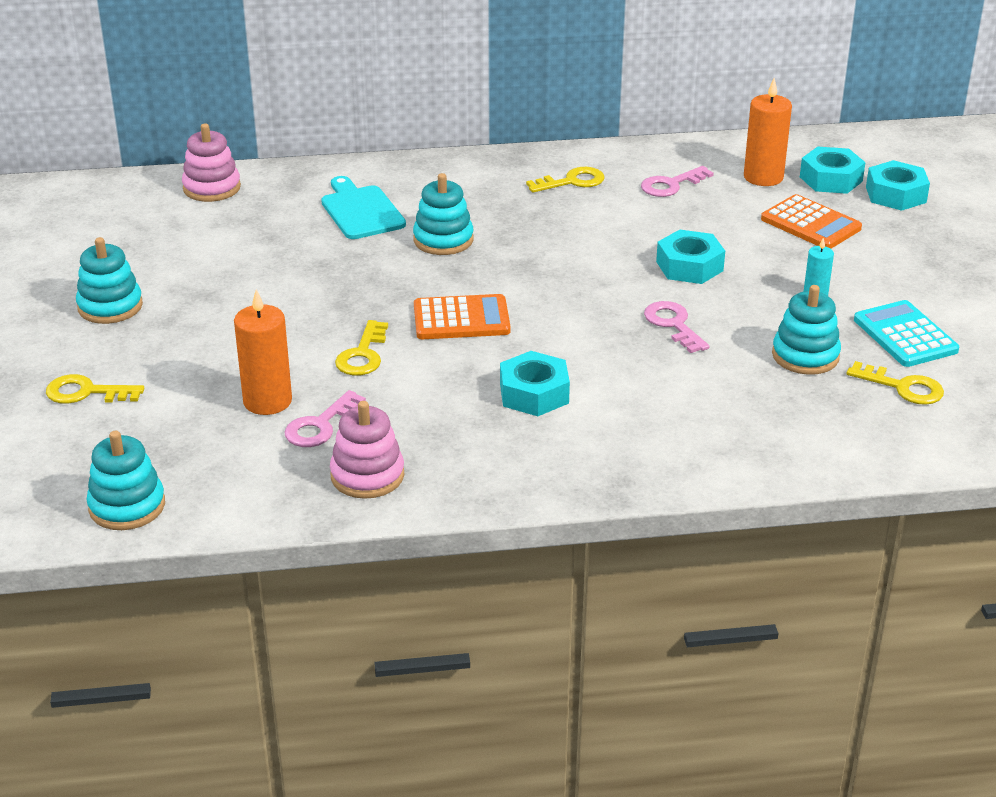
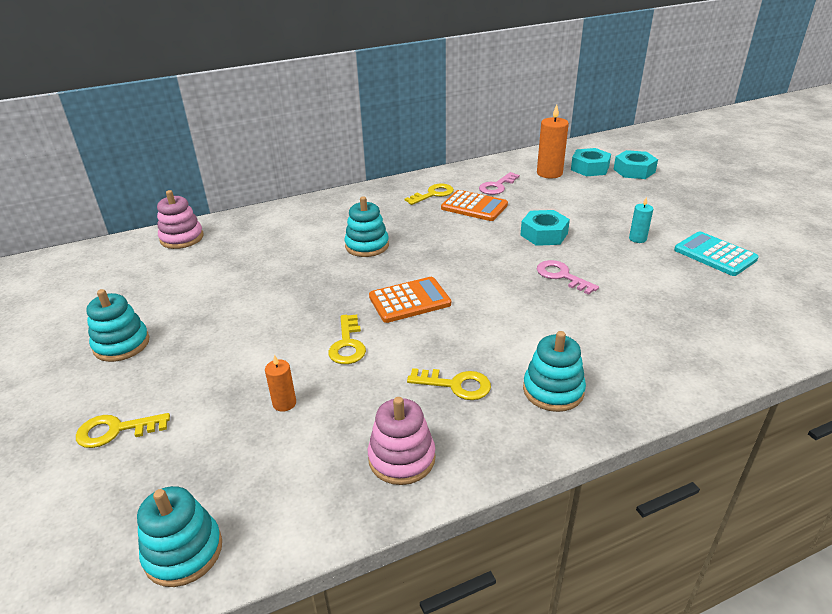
camera: 15 degrees left, 0 degrees up
orange candle [234,289,292,415] -> orange candle [265,355,296,412], size x0.55
pink key [284,390,366,447] -> none
turquoise cutting board [321,176,406,239] -> none
turquoise nut [500,351,570,416] -> none
orange calculator [761,194,862,249] -> orange calculator moved to [441,190,508,221]
turquoise stacking toy [772,285,841,375] -> turquoise stacking toy moved to [523,331,586,412]
yellow key [847,361,944,405] -> yellow key moved to [407,368,491,400]

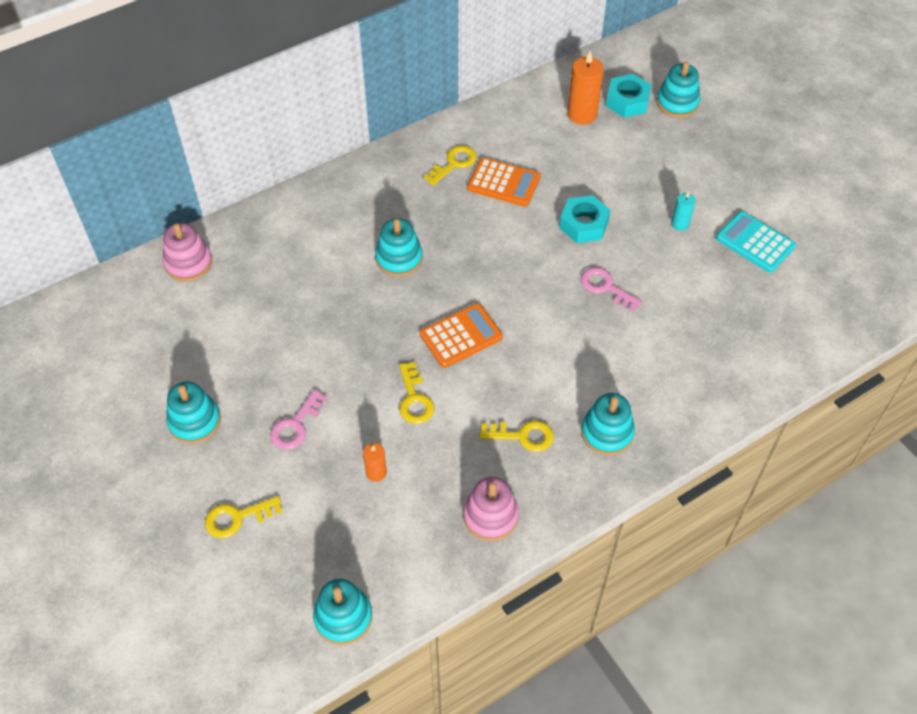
camera: 10 degrees left, 20 degrees up
pink key [479,172,520,195] -> pink key moved to [270,390,328,449]
turquoise nut [613,150,658,179] -> turquoise stacking toy [656,62,700,118]

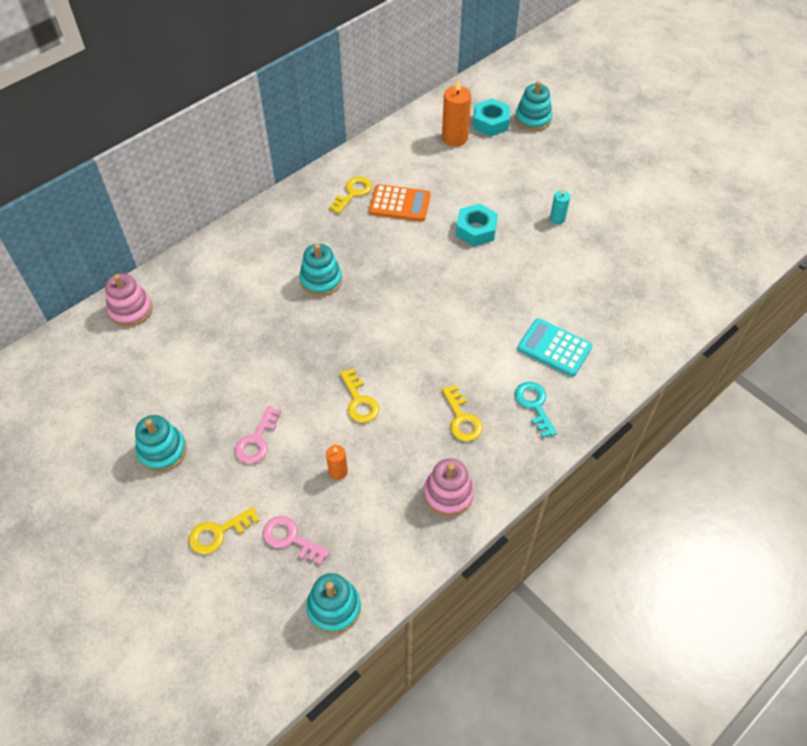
camera: 10 degrees left, 0 degrees up
orange calculator [420,303,503,368] -> none
yellow key [479,421,554,452] -> yellow key turned 75 degrees clockwise [442,385,483,441]
pink key [581,267,643,312] -> pink key moved to [263,516,330,565]
turquoise stacking toy [581,393,635,456] -> turquoise key [515,382,557,438]
turquoise calculator [716,211,796,273] -> turquoise calculator moved to [518,318,593,377]

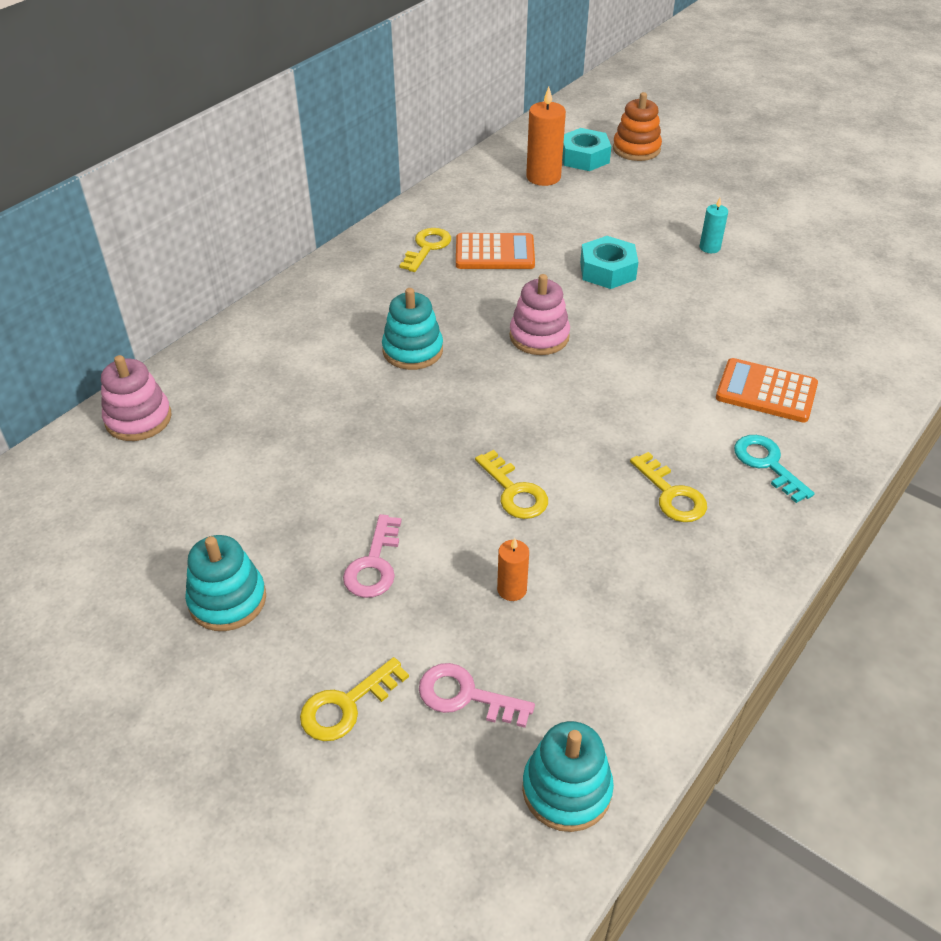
camera: 10 degrees left, 10 degrees down
pink stacking toy [424,458,474,517] -> pink stacking toy moved to [509,274,570,355]
turquoise stacking toy [515,81,552,131] -> orange stacking toy [613,92,662,161]
turquoise calculator [518,318,593,377] -> orange calculator [716,358,818,423]

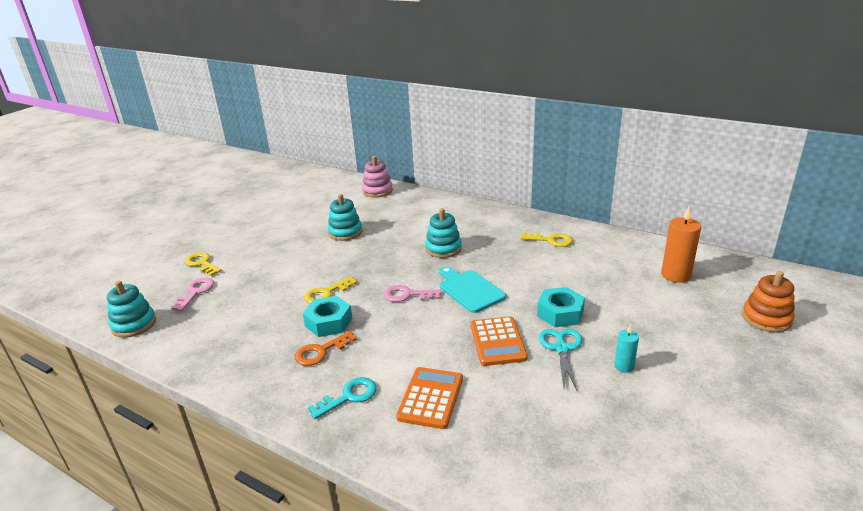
camera: 85 degrees right, 15 degrees down
turquoise stacking toy [185,535,266,631] -> turquoise stacking toy moved to [327,194,363,241]
pink key [343,514,402,598] -> pink key moved to [384,285,441,302]
orange calculator [456,233,535,269] -> orange calculator moved to [470,316,528,366]
orange candle [497,538,529,601] -> none
pink stacking toy [509,274,570,355] -> turquoise cutting board [439,266,506,313]
turquoise nut [562,128,611,171] -> turquoise nut moved to [303,296,352,337]
yellow key [630,452,707,522] -> orange key [295,331,357,366]
none -> turquoise scissors [539,329,582,391]

